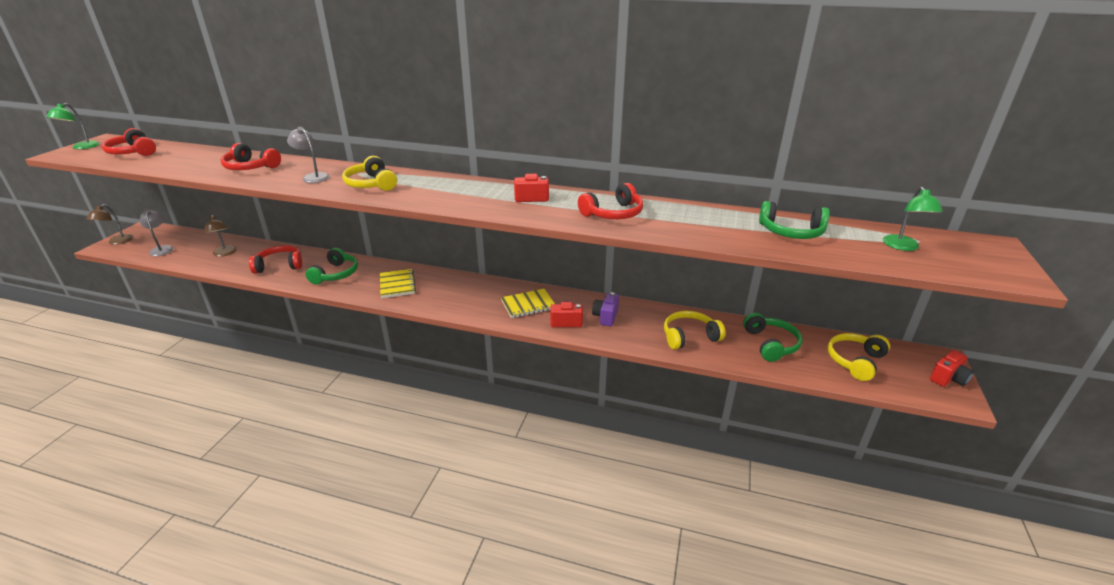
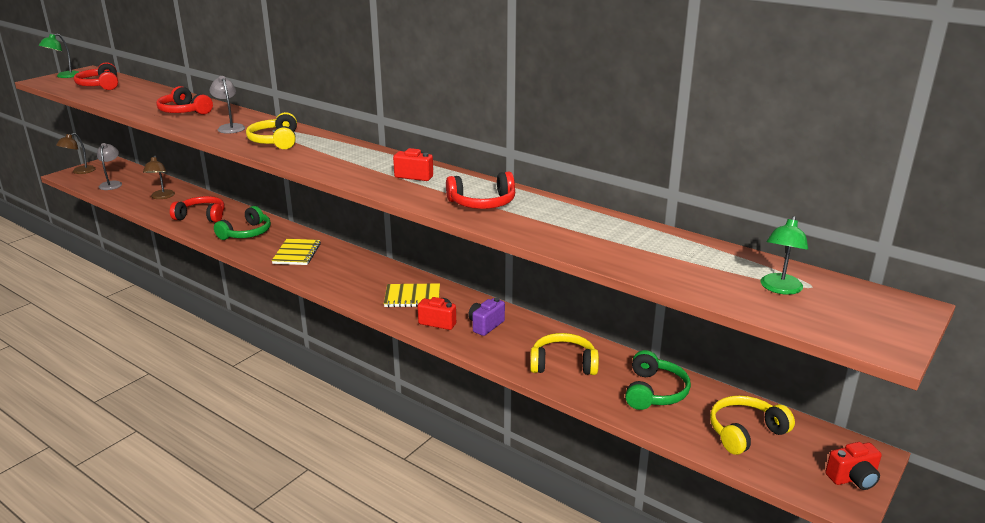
camera: 20 degrees right, 5 degrees down
green headphones [759,201,830,239] -> none

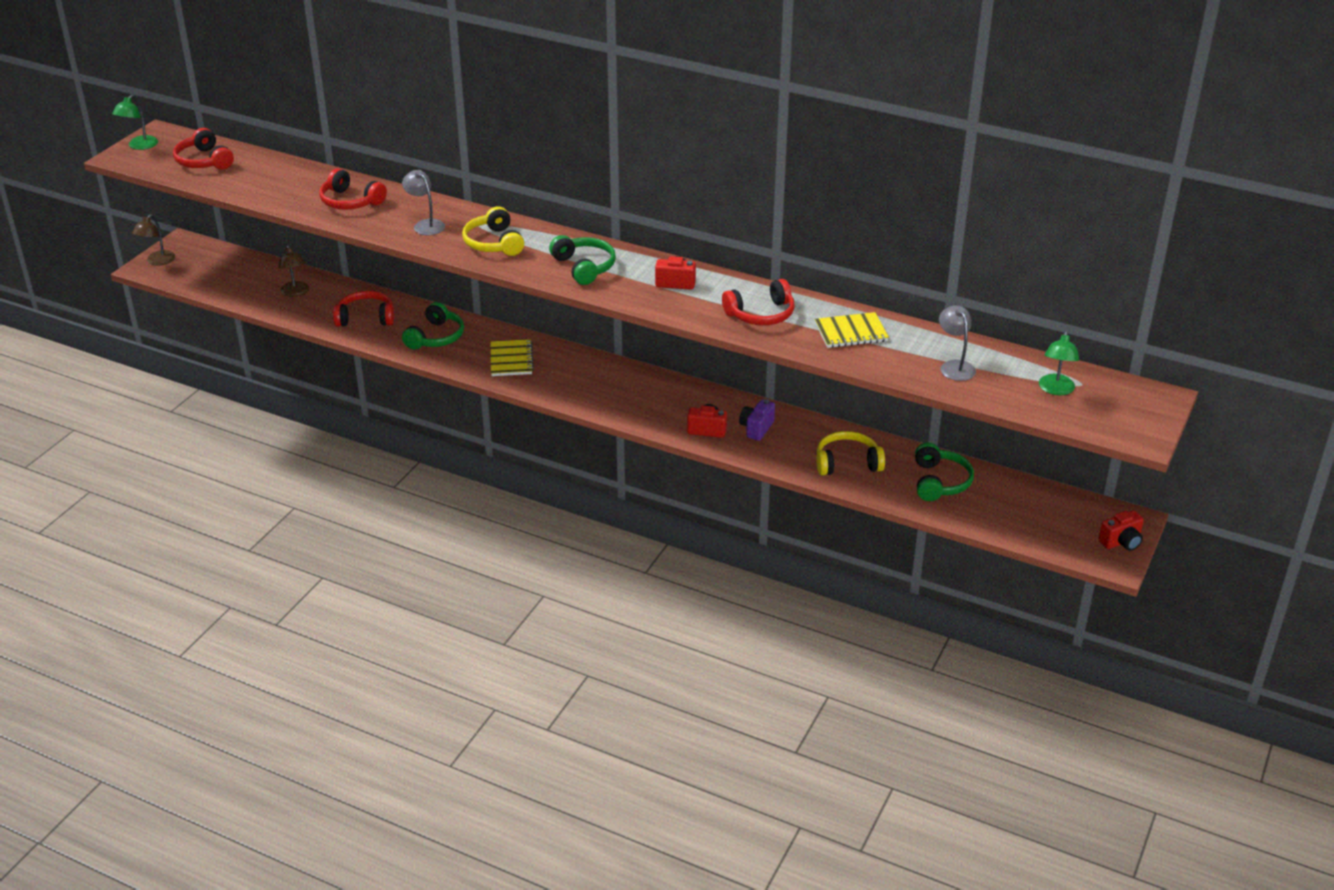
camera: 10 degrees left, 10 degrees up
grey lamp [97,143,122,190] -> grey lamp moved to [939,305,976,381]
yellow notebook [384,284,440,307] -> yellow notebook moved to [815,312,889,348]
yellow headphones [710,395,795,455] -> none
none -> green headphones [549,235,616,285]

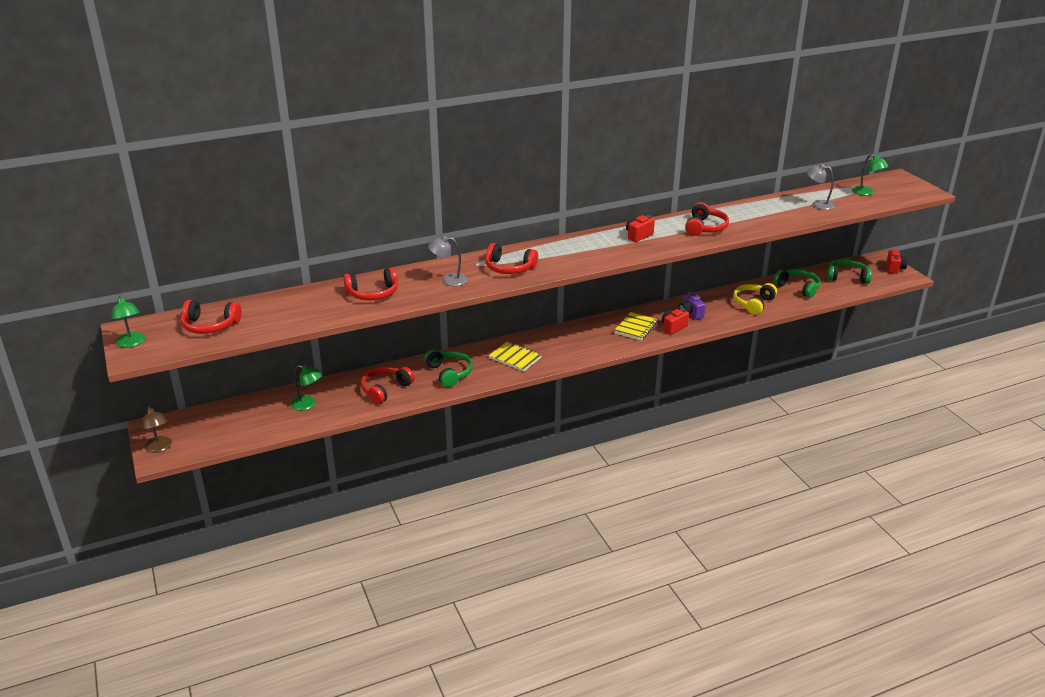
camera: 50 degrees left, 5 degrees down
brown lamp [278,245,309,297] -> green lamp [291,365,322,411]
yellow headphones [462,206,524,256] -> red headphones [485,243,538,274]
green headphones [549,235,616,285] -> green headphones moved to [827,259,872,284]
yellow notebook [815,312,889,348] -> yellow notebook moved to [614,312,658,341]

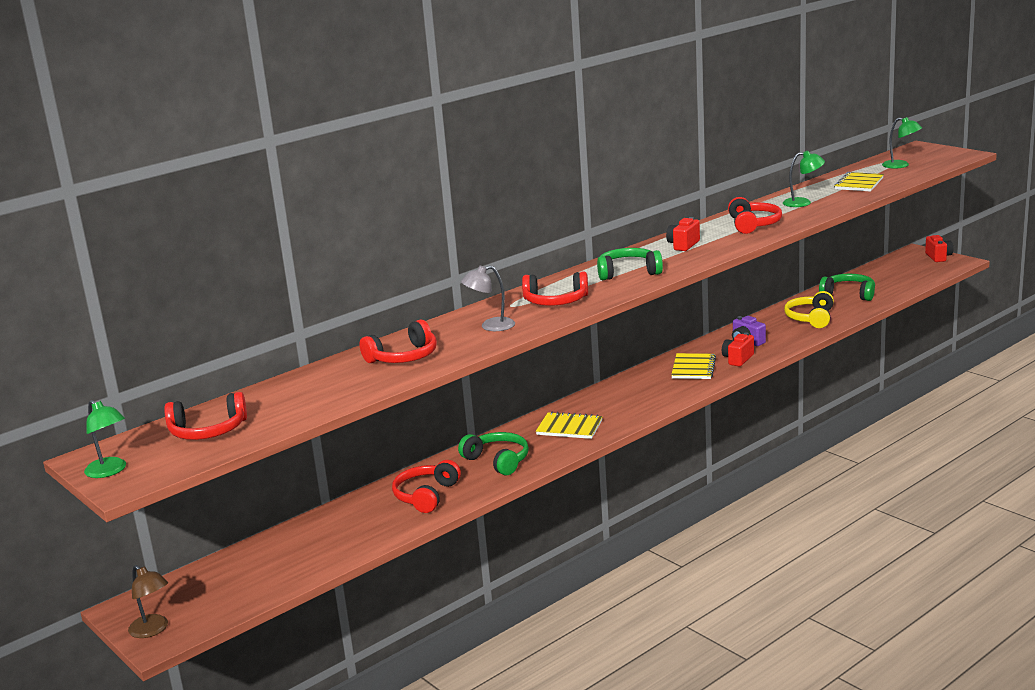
camera: 15 degrees left, 10 degrees down
green lamp [291,365,322,411] -> green lamp moved to [783,151,825,207]
grey lamp [807,164,835,210] -> yellow notebook [834,172,884,192]
green headphones [827,259,872,284] -> green headphones moved to [597,248,663,280]

